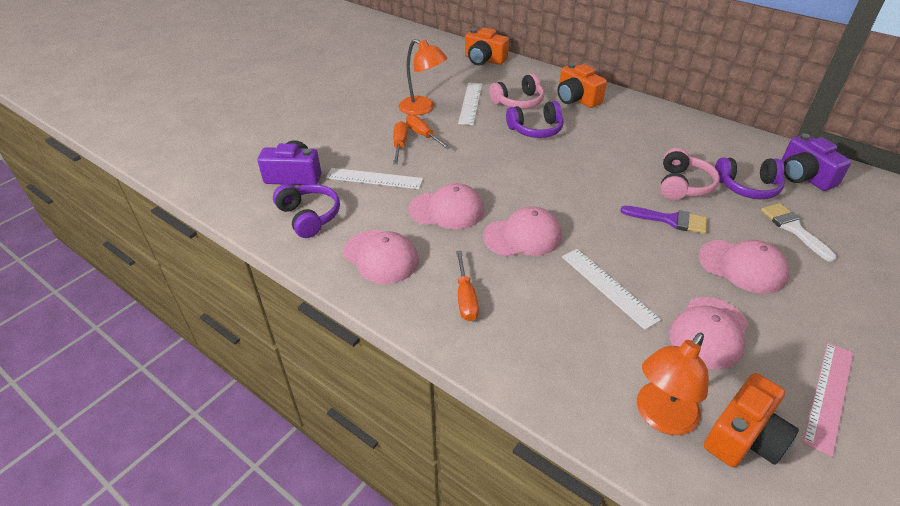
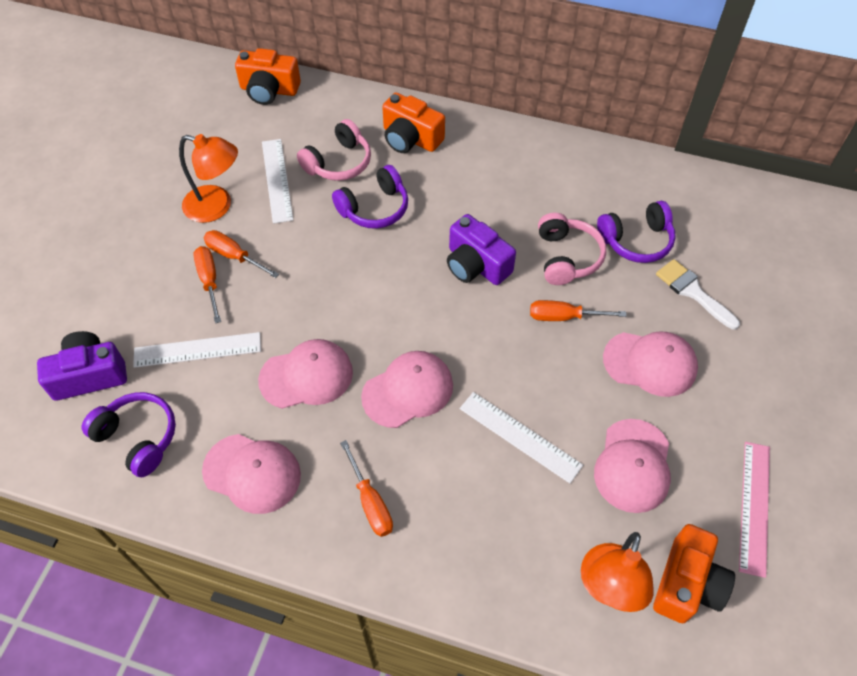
camera: 20 degrees left, 15 degrees up
purple brush [620,206,707,234] -> orange screwdriver [530,300,626,321]
purple camera [782,133,851,191] -> purple camera moved to [447,214,516,285]

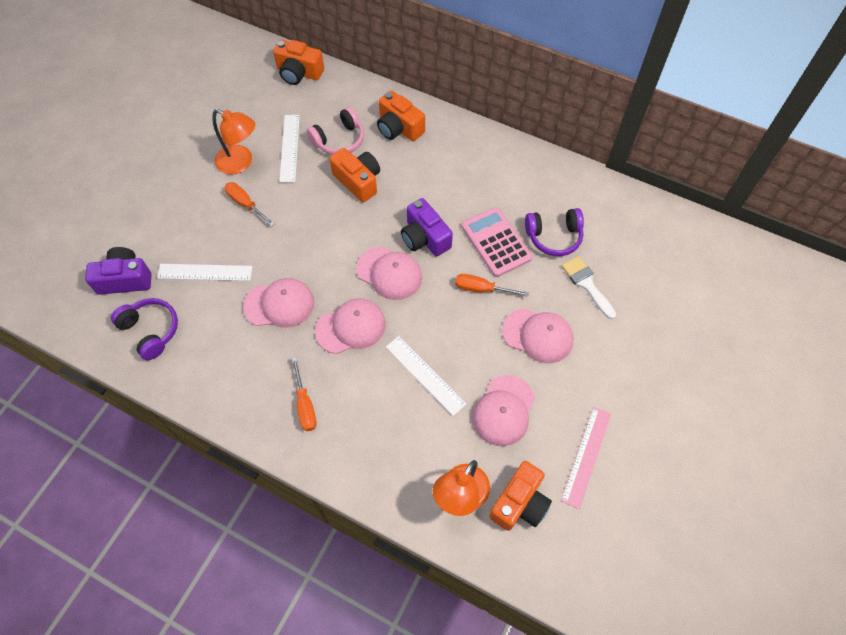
camera: 10 degrees right, 5 degrees up
orange screwdriver [193,246,221,323] -> none
pink cap [202,434,301,514] -> pink cap moved to [356,247,422,300]
purple headphones [332,165,408,229] -> orange camera [329,148,380,202]
pink headphones [538,213,606,285] -> pink calculator [461,207,533,277]

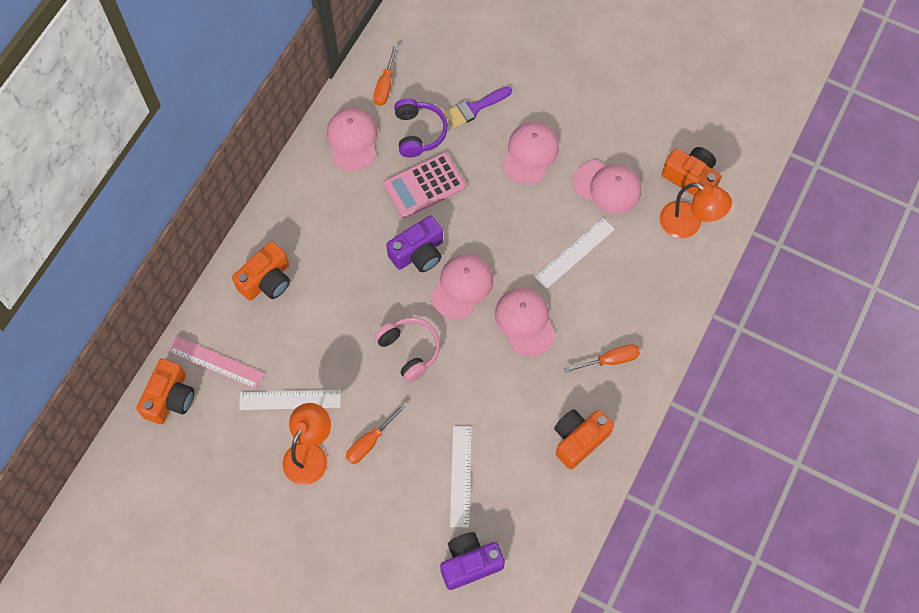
camera: 90 degrees left, 5 degrees up
purple camera [85,247,151,295] -> purple camera turned 75 degrees clockwise [440,532,505,590]
purple headphones [111,298,178,360] -> none
pink cap [243,278,314,328] -> pink cap moved to [327,108,378,171]
pink headphones [307,107,364,155] -> pink headphones moved to [374,317,440,383]
orange camera [329,148,380,202] -> orange camera moved to [554,409,614,470]
orange screwdriver [455,274,529,297] -> orange screwdriver moved to [373,44,398,106]
pink ruler [561,407,611,509] -> pink ruler moved to [167,336,264,389]
white brush [562,256,616,319] -> purple brush [444,86,512,128]

